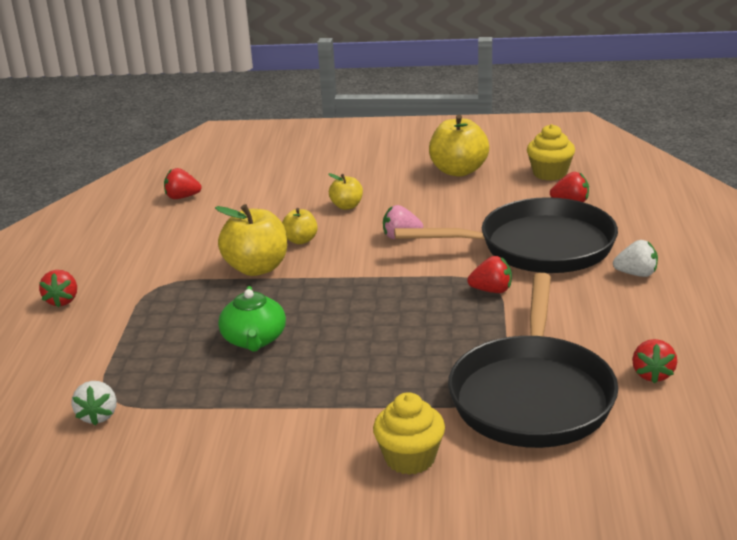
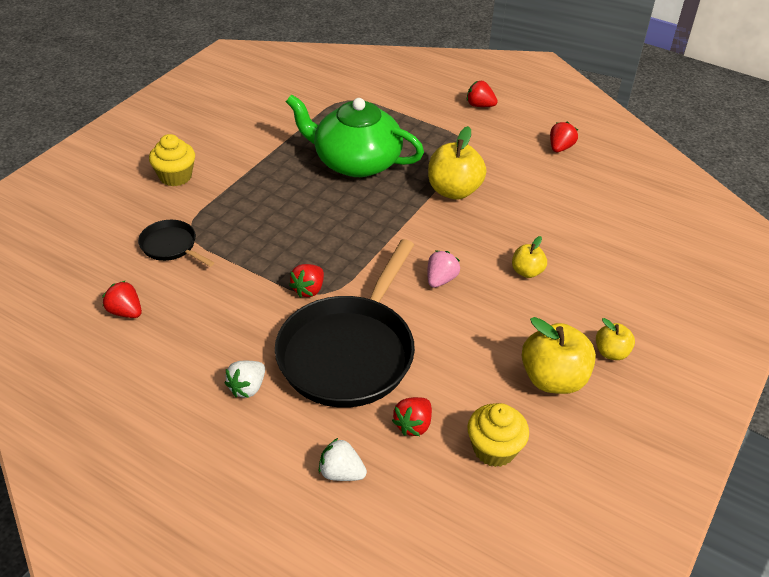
camera: 115 degrees right, 15 degrees up
white strawberry [72,381,117,426] -> white strawberry moved to [318,438,367,481]
red strawberry [164,168,202,199] -> red strawberry moved to [550,121,578,152]
green teapot [218,286,286,352] -> green teapot [286,94,424,177], size x1.79
yellow apple [282,208,318,244] -> yellow apple moved to [596,318,635,360]
black pan [448,273,618,448] -> black pan [138,220,214,267], size x0.46

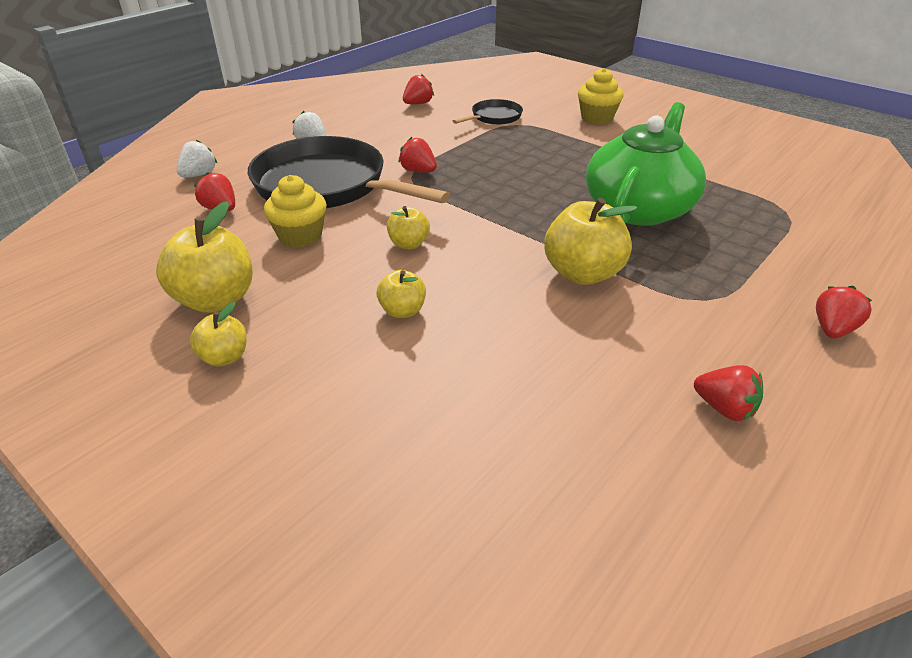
camera: 100 degrees right, 5 degrees down
pink strawberry [427,251,460,288] -> yellow apple [387,206,430,249]
yellow cupcake [468,403,529,467] -> yellow cupcake moved to [264,175,327,248]

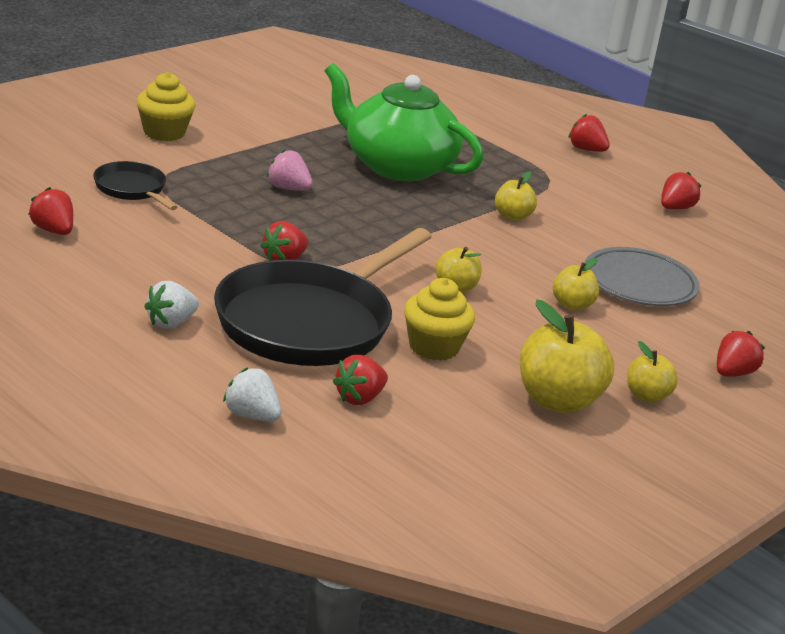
camera: 90 degrees left, 10 degrees down
yellow apple [544,198,637,285] -> yellow apple [495,171,537,221], size x0.55
none -> pink strawberry [267,149,313,191]
none -> grey plate [584,247,700,306]
none -> red strawberry [717,331,765,377]

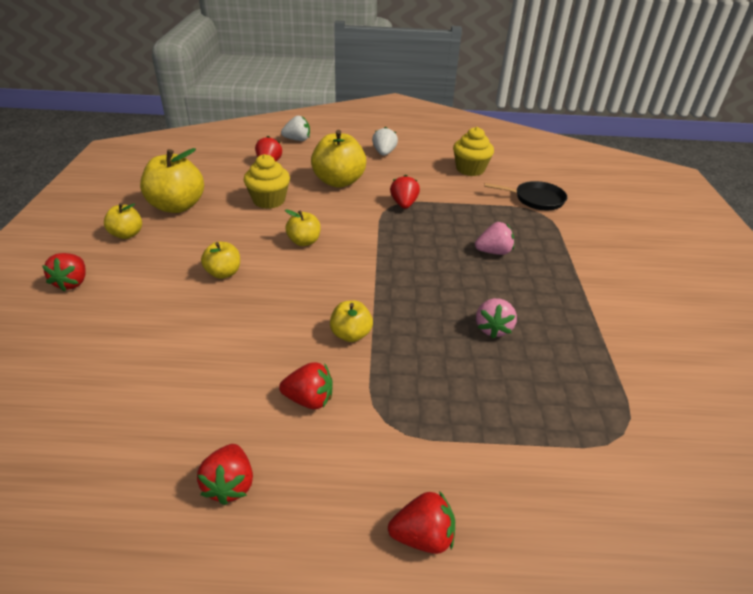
camera: 140 degrees right, 10 degrees up
red strawberry [28,187,73,235] -> red strawberry moved to [279,362,333,409]
yellow cupcake [137,72,196,141] -> yellow cupcake moved to [453,127,494,176]
black pan [214,228,432,366] -> yellow apple [311,130,367,188]
green teapot [325,63,483,181] -> pink strawberry [476,298,517,338]
grey plate [584,247,700,306] -> none

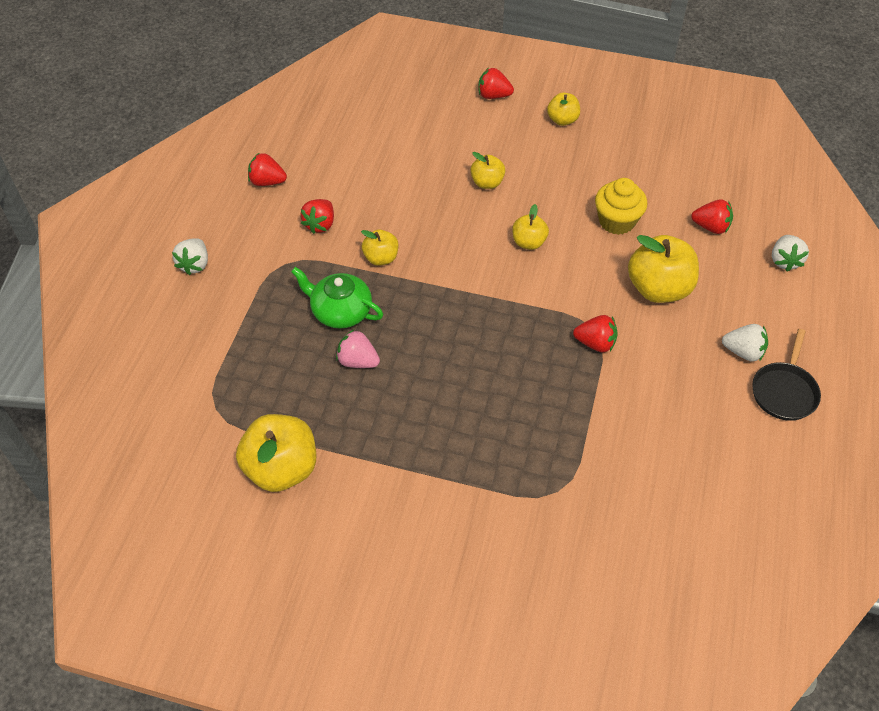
camera: 105 degrees right, 15 degrees up
yellow apple [140,148,204,213] -> yellow apple moved to [236,414,316,492]
red strawberry [388,491,455,554] -> white strawberry [172,238,208,275]
yellow cupcake [453,127,494,176] -> none
pink strawberry [475,222,514,255] -> none
black pan [484,181,567,210] -> black pan moved to [752,329,821,421]
none -> green teapot [291,267,383,329]

